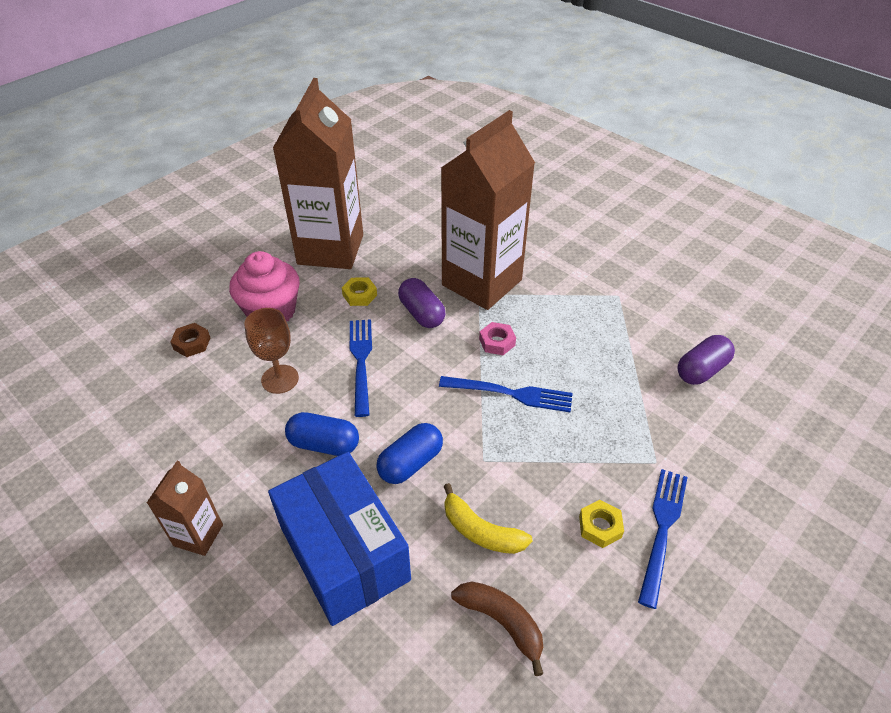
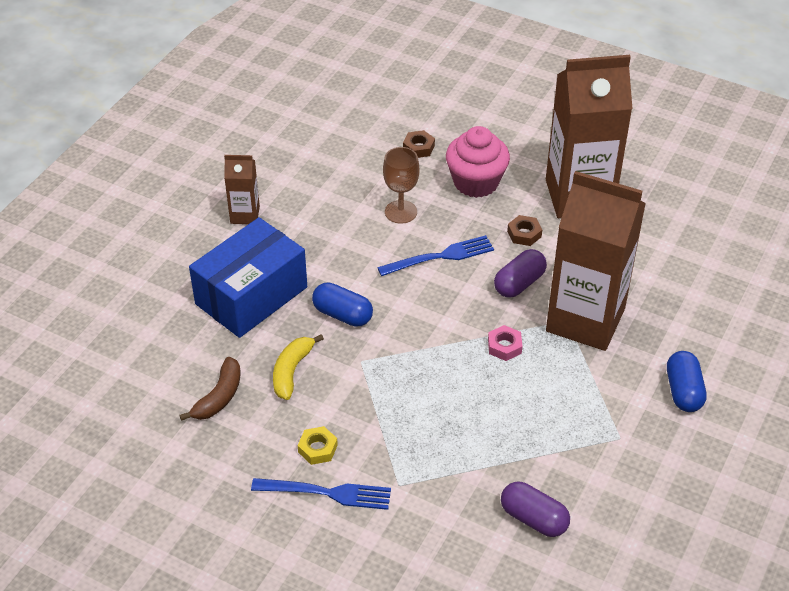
camera: 75 degrees right, 0 degrees up
blue capsule [285,412,359,456] -> blue capsule moved to [667,351,707,412]
yellow nut [342,277,377,306] -> brown nut [507,215,542,246]
blue fork [439,376,573,412] -> none

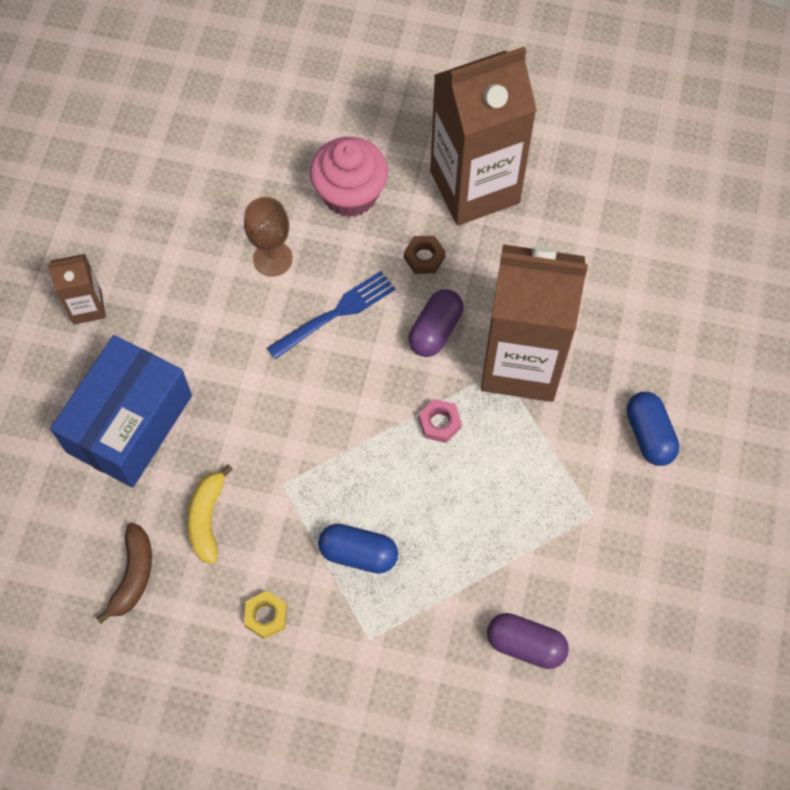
camera: 15 degrees left, 20 degrees up
blue fork [251,478,391,510] -> none
blue capsule [312,283,373,327] -> blue capsule moved to [318,524,398,574]
brown nut [403,130,435,158] -> none

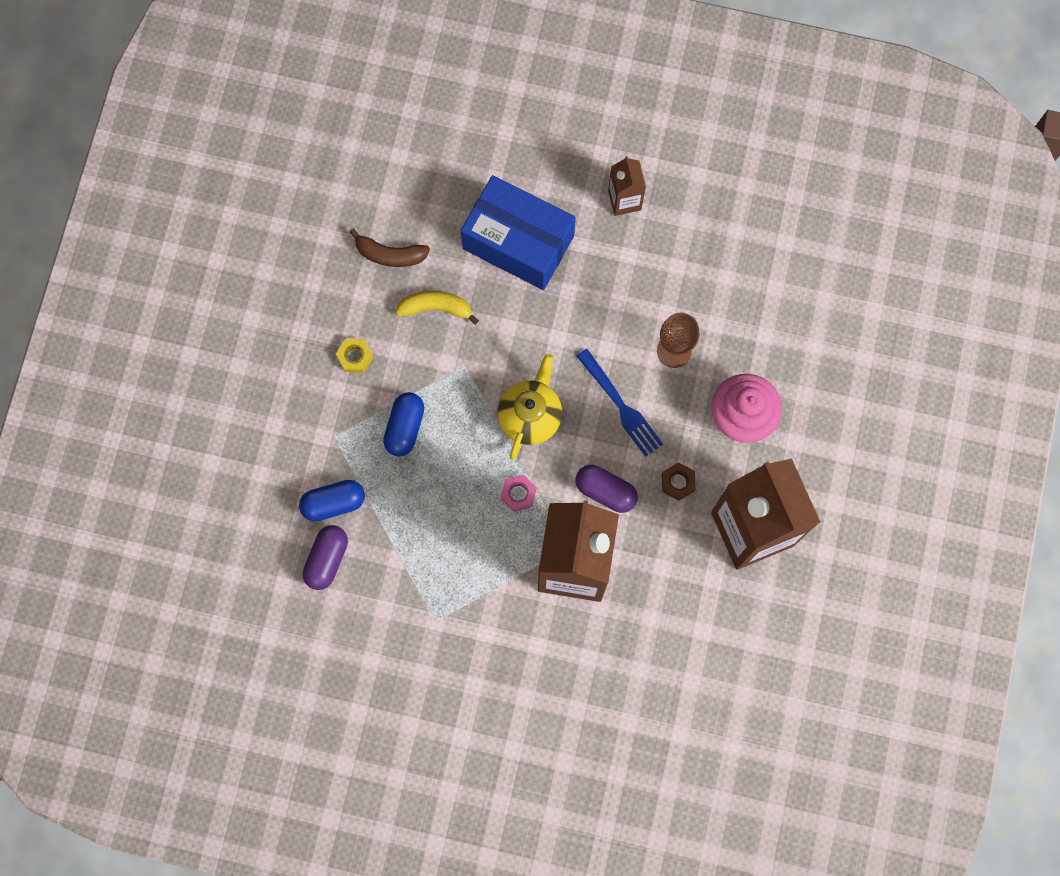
camera: 90 degrees right, 10 degrees up
blue capsule [626,392,679,466] -> blue capsule moved to [299,480,365,521]
none -> yellow teapot [498,354,562,460]

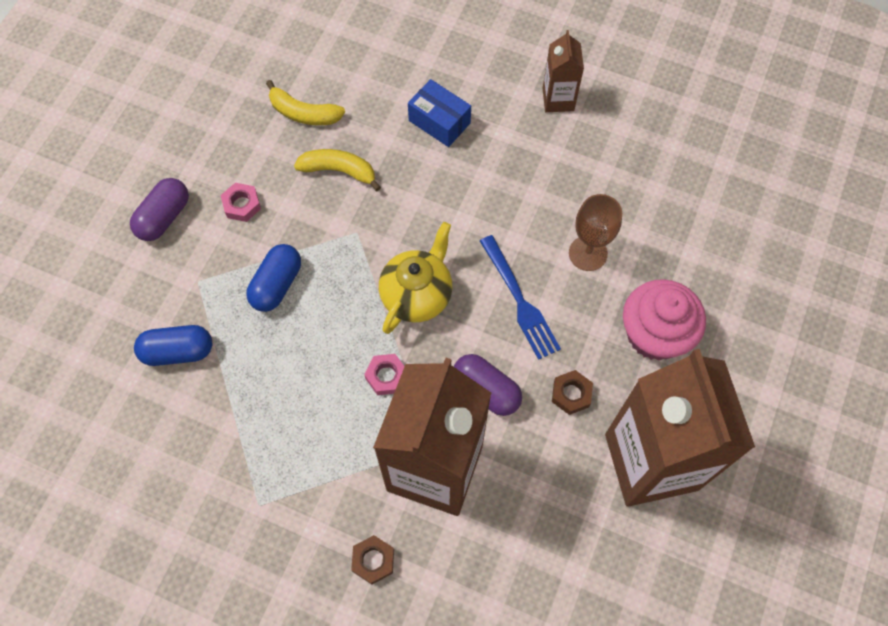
camera: 10 degrees right, 10 degrees down
purple capsule [303,525,348,590] -> purple capsule moved to [130,178,189,241]
yellow nut [336,338,373,373] -> pink nut [220,183,261,222]
brown banana [349,228,430,267] -> yellow banana [266,80,345,125]
blue box [461,175,576,290] -> blue box [408,79,471,147], size x0.52
none -> brown nut [351,535,394,584]

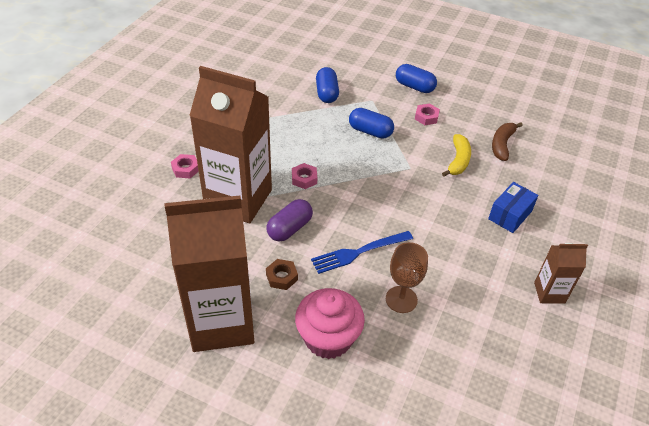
camera: 90 degrees right, 20 degrees down
purple capsule [130,178,189,241] -> blue capsule [396,64,437,93]
yellow banana [266,80,345,125] -> brown banana [492,122,523,161]
brown nut [351,535,394,584] -> pink nut [171,154,199,178]
yellow teapot [379,222,452,334] -> none

